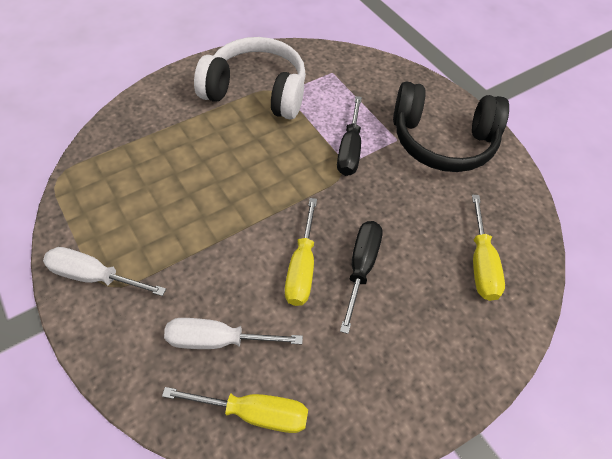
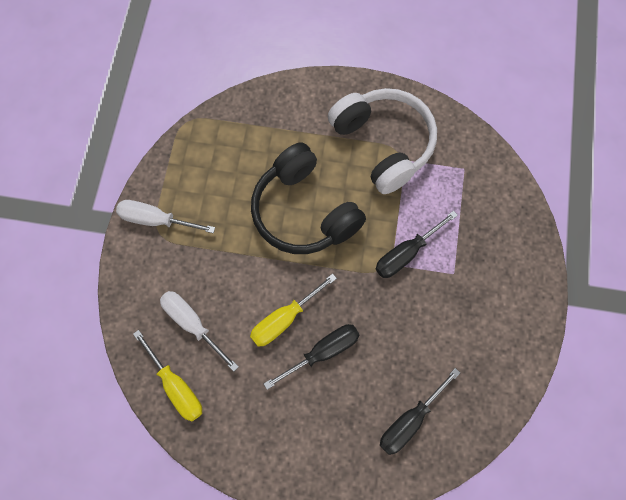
camera: 45 degrees right, 15 degrees up
white screwdriver [43,247,166,296] -> white screwdriver turned 45 degrees counterclockwise [116,200,215,233]
black headphones [393,81,509,172] -> black headphones moved to [251,142,366,254]
yellow screwdriver [472,194,505,301] -> black screwdriver [380,368,460,455]

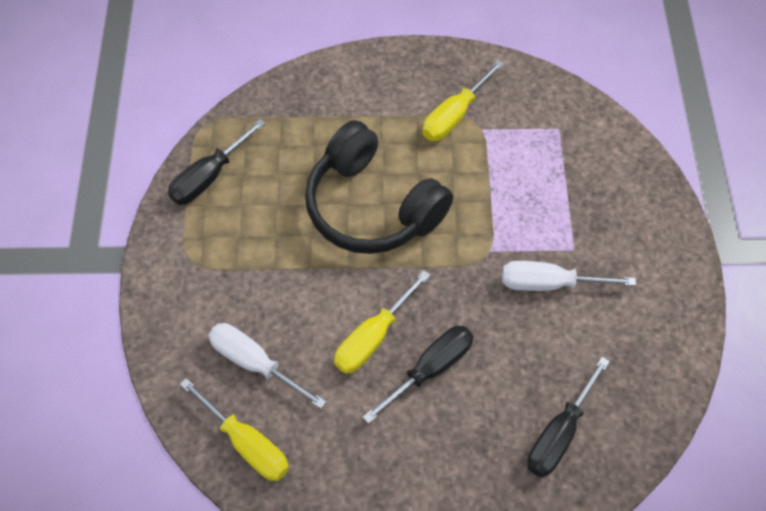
camera: 10 degrees left, 10 degrees down
white screwdriver [116,200,215,233] -> white screwdriver moved to [502,261,636,291]
white headphones [328,88,437,194] -> yellow screwdriver [422,60,504,141]
black screwdriver [376,211,458,278] -> black screwdriver moved to [168,119,266,205]

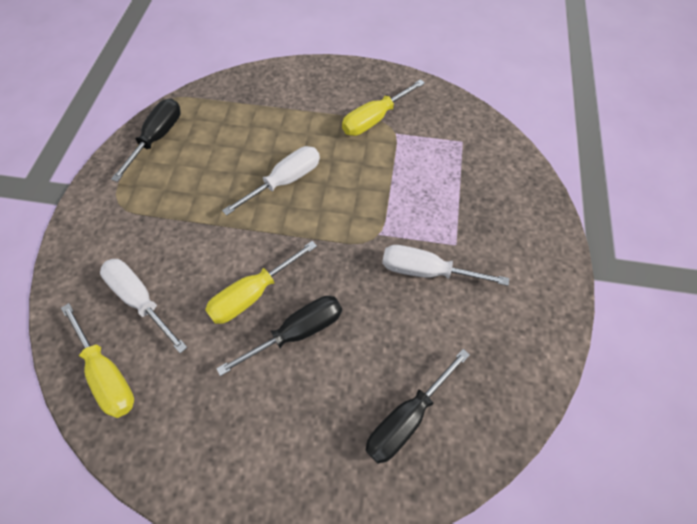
camera: 10 degrees right, 0 degrees up
black screwdriver [168,119,266,205] -> black screwdriver turned 150 degrees clockwise [111,99,181,182]
black headphones [305,120,453,254] -> white screwdriver [222,146,320,216]

